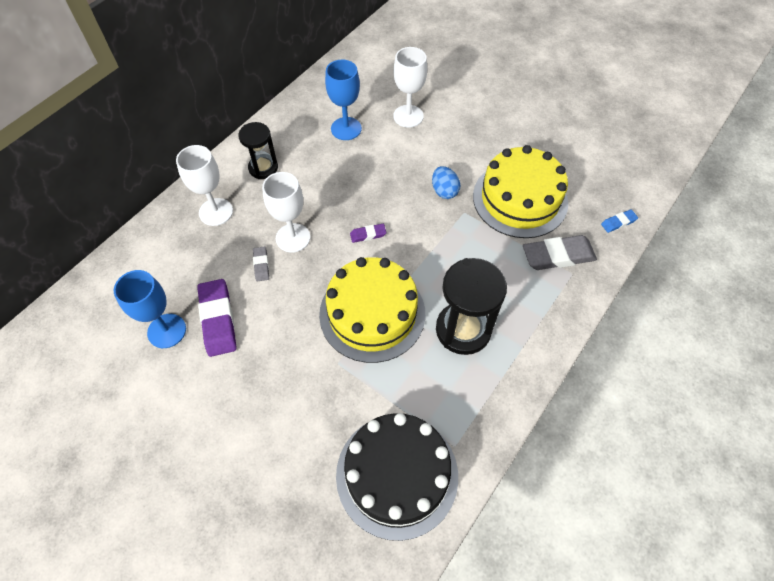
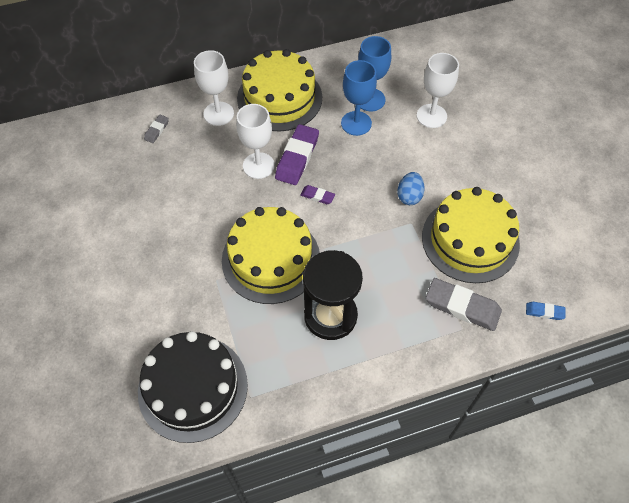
camera: 35 degrees right, 0 degrees up
blue goblet [114,270,186,348] -> blue goblet moved to [341,60,377,136]
purple eraser [197,279,237,357] -> purple eraser moved to [275,124,319,185]
black hourglass [238,122,278,179] -> yellow cake [237,49,322,131]
grey eraser [253,246,269,281] -> grey eraser moved to [144,115,169,143]

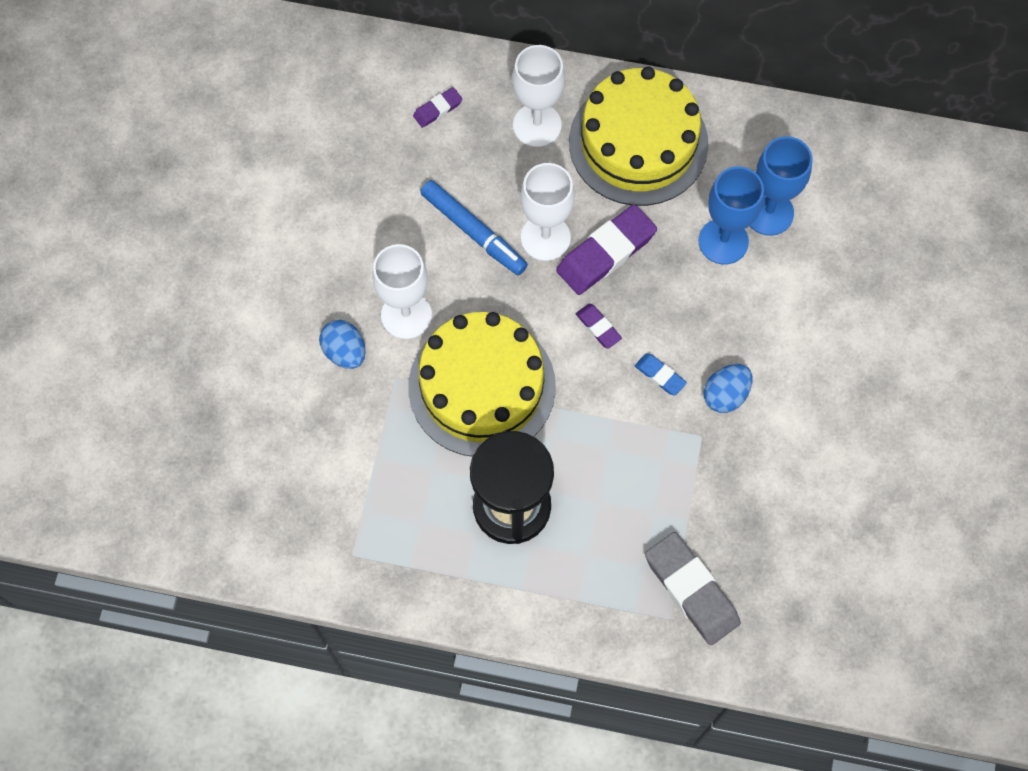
camera: 30 degrees right, 10 degrees up
black cake [138,331,248,443] -> none
grey eraser [144,115,169,143] -> purple eraser [413,87,463,128]
white goblet [417,53,459,128] -> white goblet moved to [372,244,432,339]
yellow cake [422,187,520,283] -> none
blue eraser [526,302,566,320] -> blue eraser moved to [635,353,687,395]
none -> blue egg [319,320,366,369]
none -> blue marker [420,180,528,275]

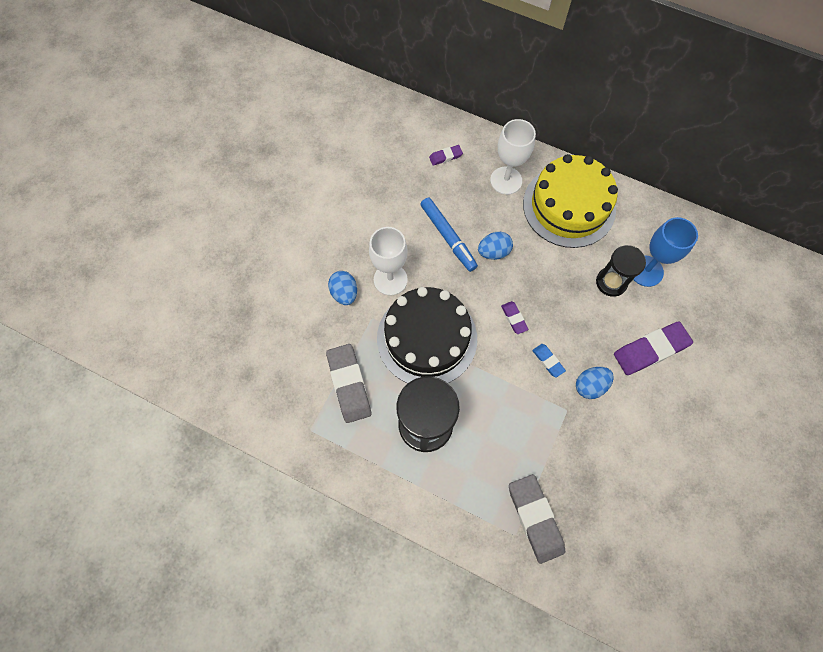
camera: 15 degrees right, 0 degrees up
yellow cake [408,312,556,457] -> black cake [377,287,477,383]
white goblet [520,163,575,261] -> blue egg [478,232,513,260]
purple eraser [556,204,657,295] -> purple eraser moved to [614,321,693,375]
blue goblet [699,166,764,264] -> black hourglass [596,245,646,297]
none -> grey eraser [326,344,371,423]

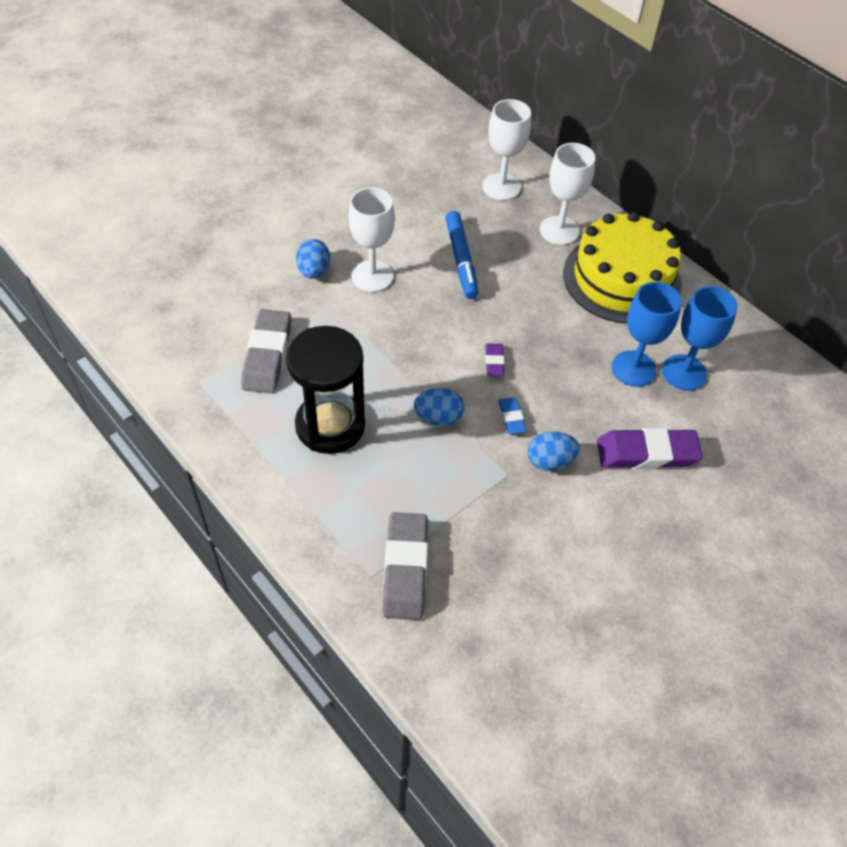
camera: 20 degrees right, 15 degrees down
black cake [377,287,477,383] -> none
purple eraser [429,145,463,166] -> white goblet [482,99,531,200]
blue egg [478,232,513,260] -> blue egg moved to [414,388,464,426]
black hourglass [596,245,646,297] -> blue goblet [611,282,682,387]

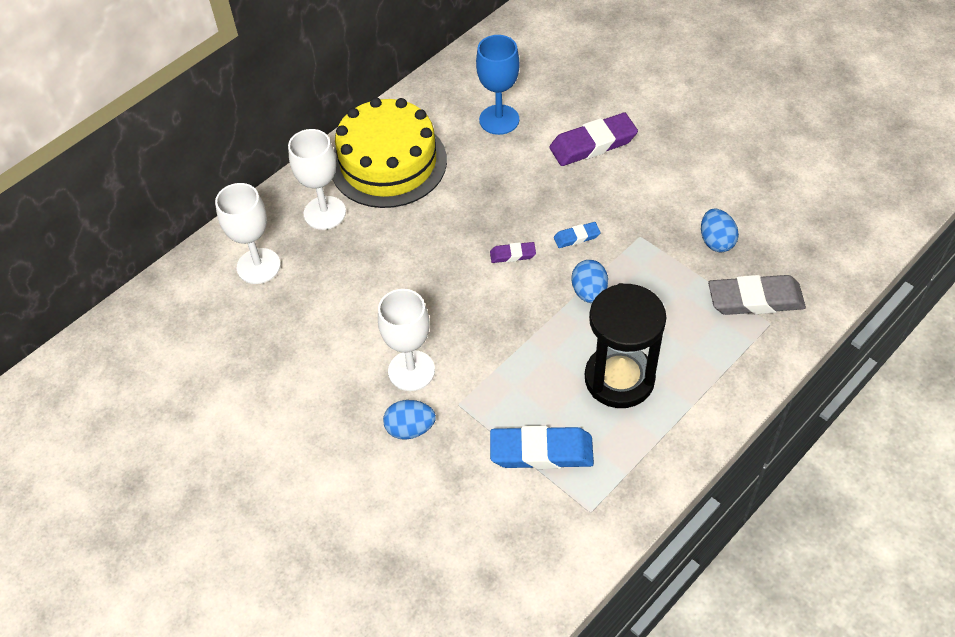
camera: 90 degrees left, 0 degrees up
grey eraser [241,309,291,394] -> blue eraser [490,426,594,469]
blue marker [446,211,478,299] -> none
blue egg [528,432,580,471] -> blue egg moved to [701,209,739,252]
purple eraser [597,428,703,469] -> purple eraser turned 75 degrees clockwise [549,113,638,166]
blue goblet [611,282,682,387] -> none

